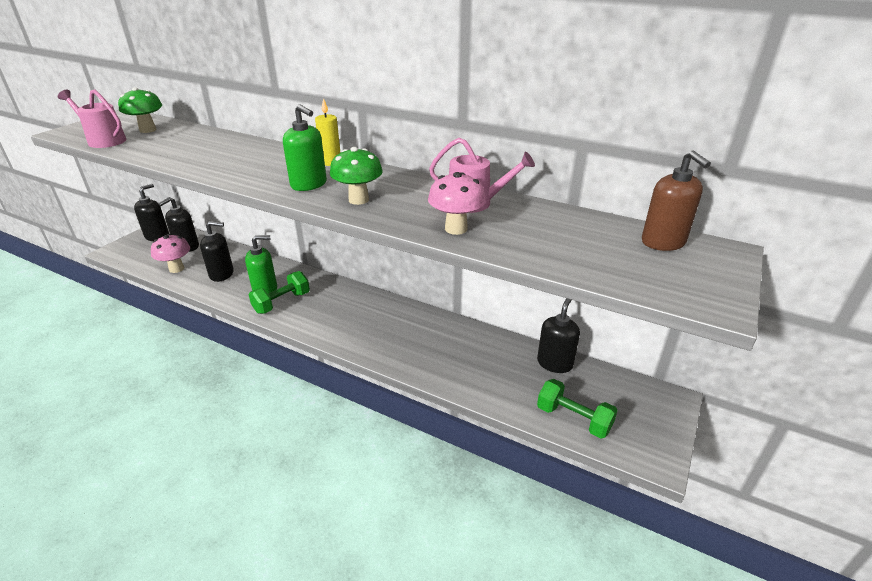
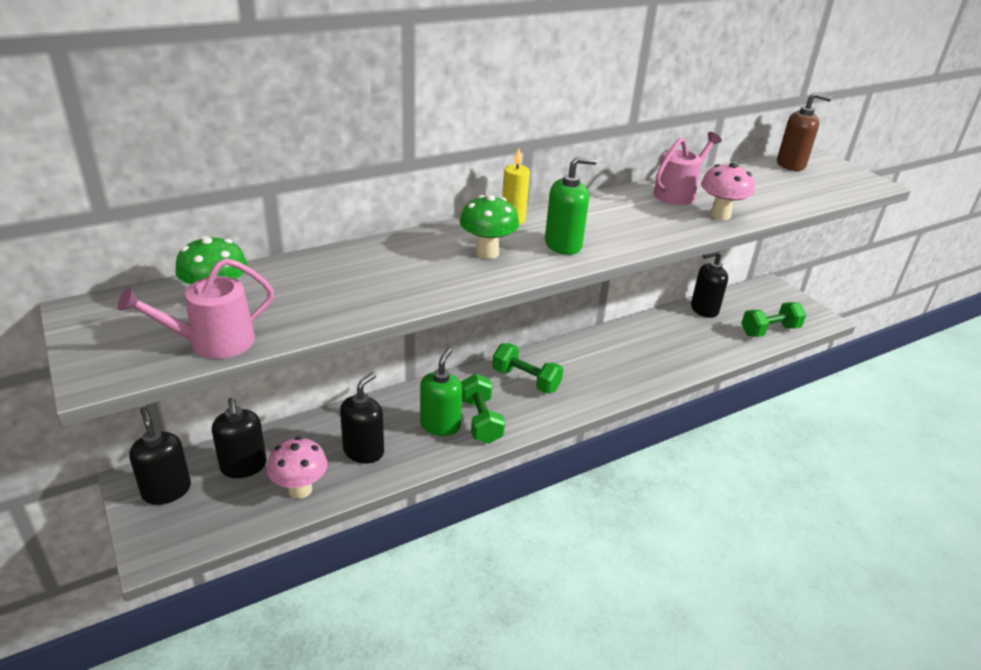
camera: 60 degrees left, 0 degrees up
green mushroom [330,147,383,205] -> green mushroom moved to [460,195,519,259]
black soap dispenser [537,298,580,373] -> black soap dispenser turned 75 degrees counterclockwise [691,251,728,318]
none -> green dumbbell [492,343,563,393]

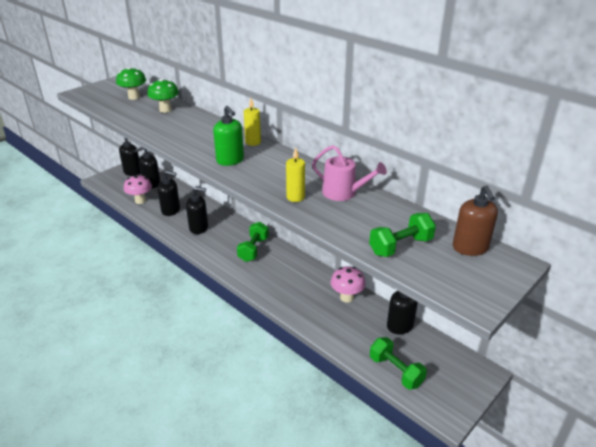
camera: 75 degrees right, 0 degrees up
pink watering can [118,258,274,359] -> none
green soap dispenser [420,348,462,436] -> black soap dispenser [186,187,208,234]
green mushroom [460,195,519,259] -> green mushroom moved to [147,79,179,113]
green dumbbell [461,374,505,444] -> green dumbbell moved to [369,213,436,257]
pink mushroom [701,163,755,220] -> pink mushroom moved to [331,266,366,303]
none -> yellow candle [286,147,305,202]

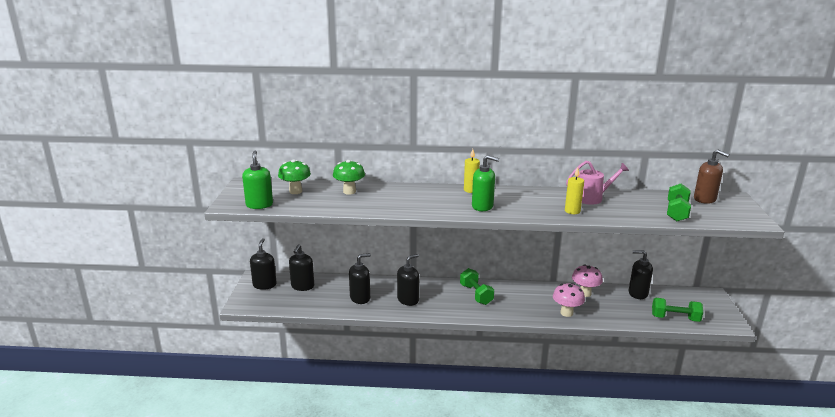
camera: 40 degrees left, 10 degrees down
pink mushroom [124,174,152,204] -> pink mushroom moved to [553,283,585,317]
none -> green soap dispenser [242,151,273,209]

